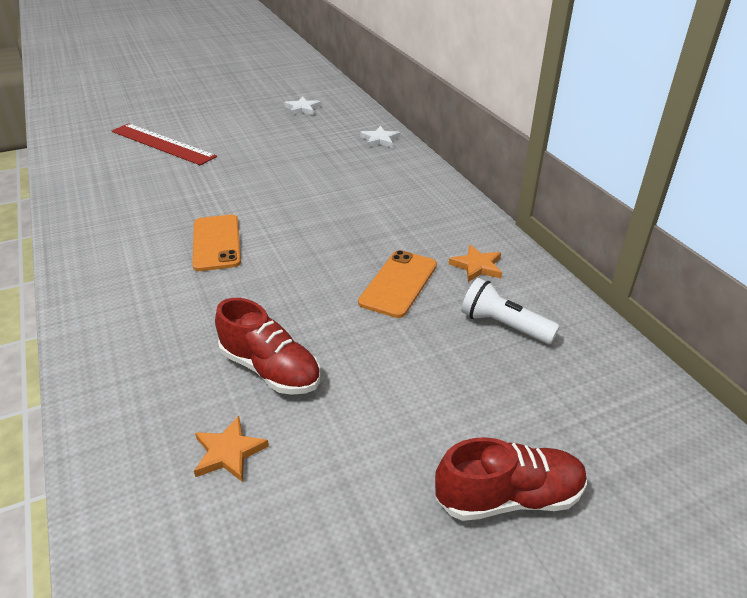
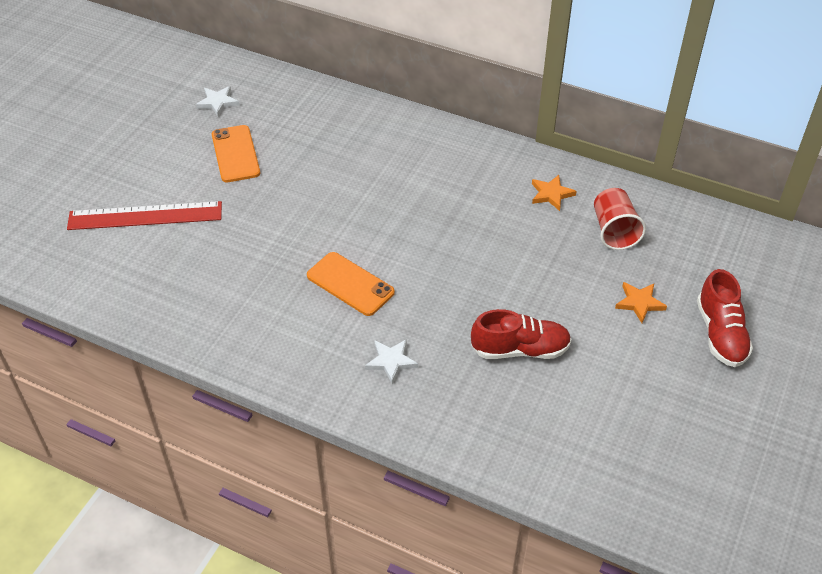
camera: 40 degrees left, 10 degrees up
orange star [194,416,269,482] -> orange star moved to [615,282,667,323]
orange phone [358,250,437,318] -> orange phone moved to [212,125,260,182]
white star [360,126,400,148] -> white star moved to [365,339,418,384]
red shoe [435,437,587,521] -> red shoe turned 135 degrees clockwise [697,269,753,367]
white flashlight [461,278,560,344] -> red cup [594,188,646,250]

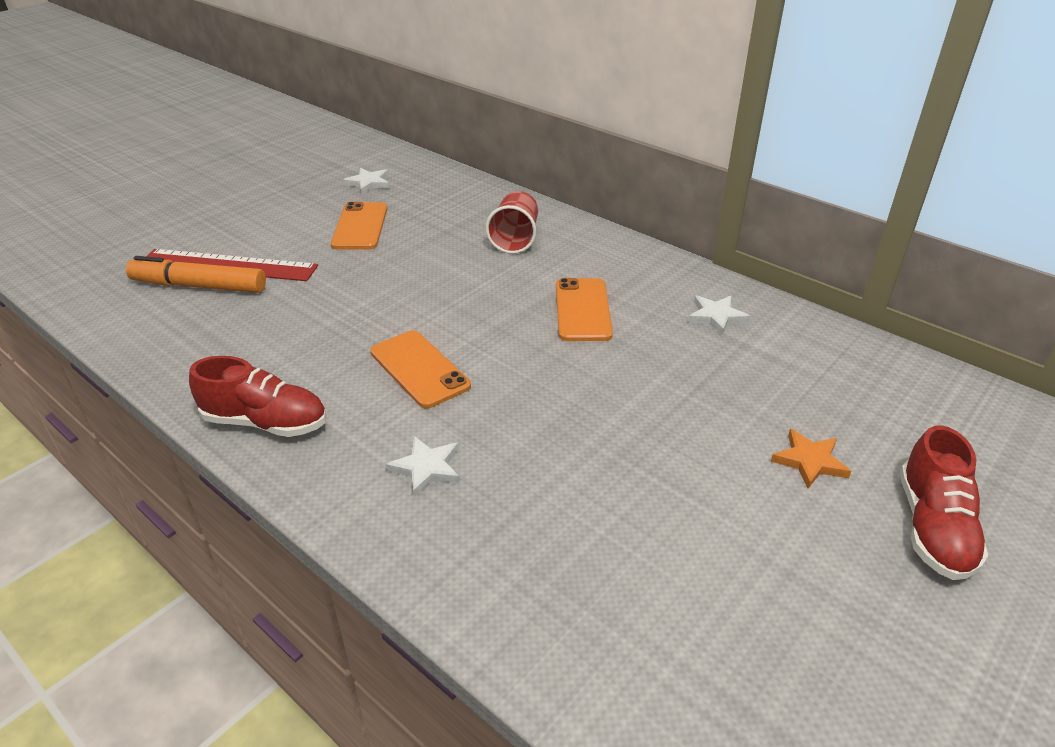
camera: 15 degrees right, 10 degrees down
red shoe [471,309,572,359] -> red shoe moved to [189,356,326,437]
orange star [532,175,577,211] -> white star [688,295,750,335]
red cup [594,188,646,250] -> red cup moved to [486,191,538,254]
none -> orange marker [126,256,266,293]
none -> orange phone [556,278,613,341]

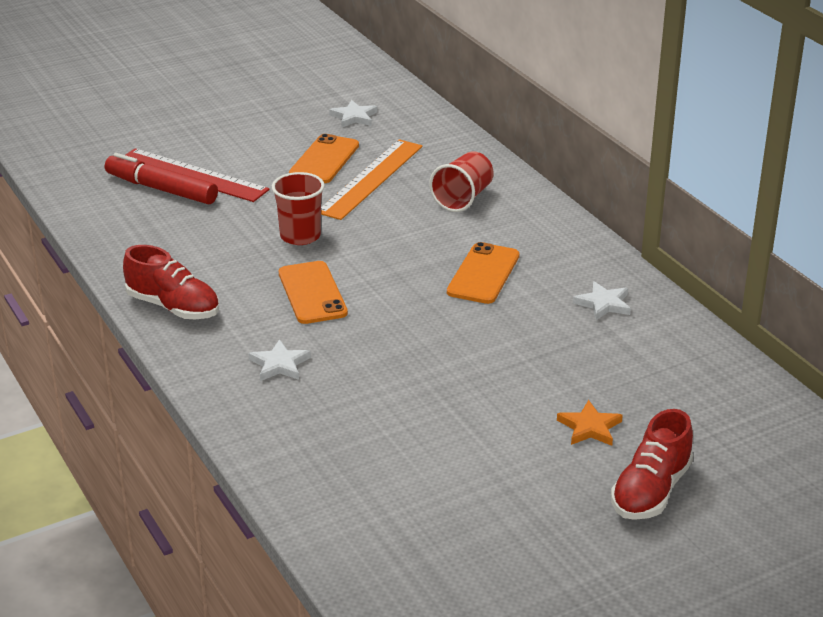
camera: 20 degrees right, 5 degrees down
orange marker [126,256,266,293] -> red marker [105,153,218,204]
none -> red cup [272,172,325,245]
none -> orange ruler [321,139,423,220]

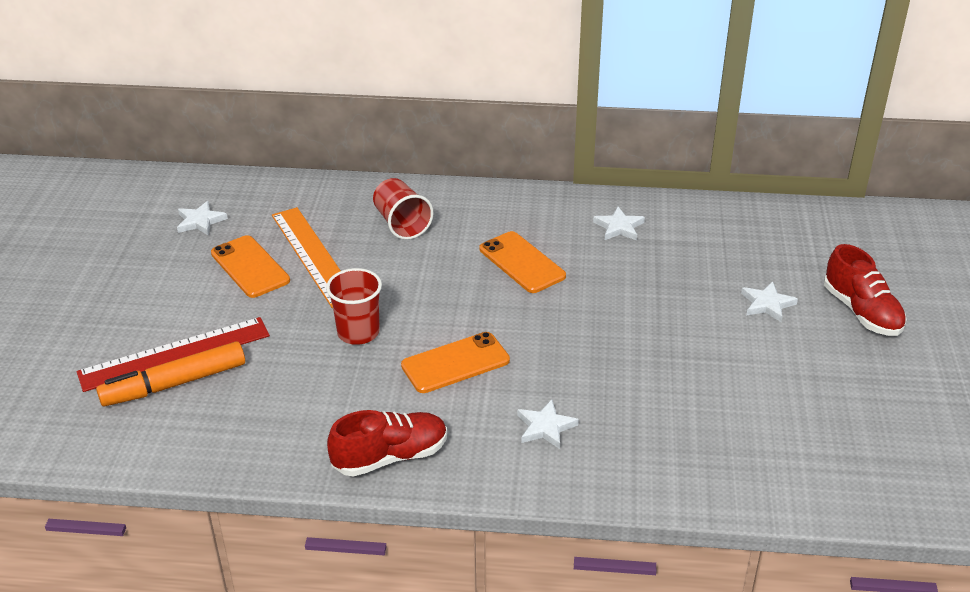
camera: 55 degrees left, 5 degrees up
red marker [105,153,218,204] -> orange marker [96,341,245,407]
orange phone [279,261,348,324] -> orange phone turned 45 degrees counterclockwise [401,332,510,393]
orange star [557,400,623,446] -> white star [741,282,798,322]

